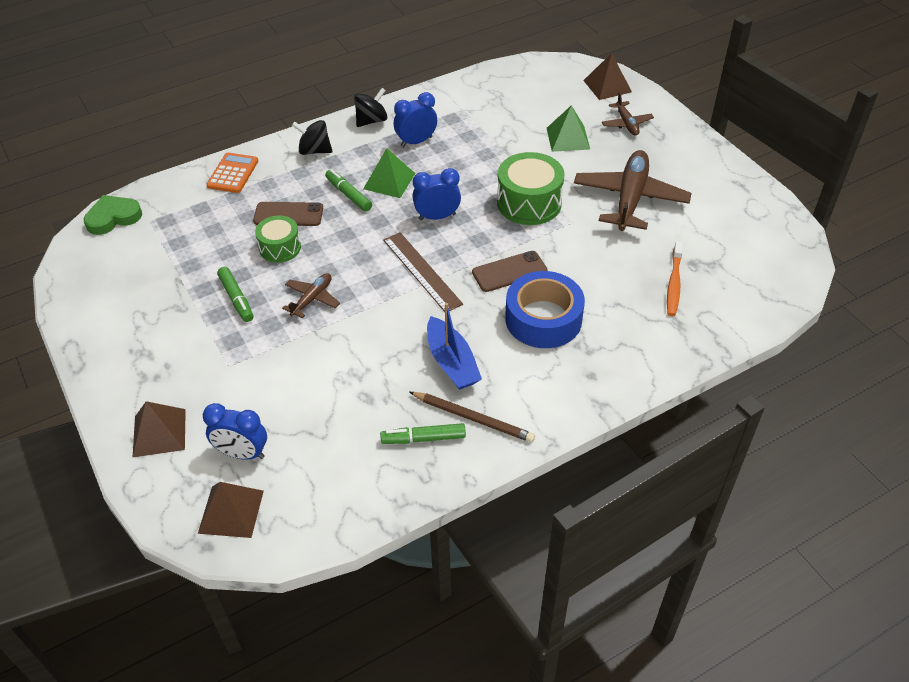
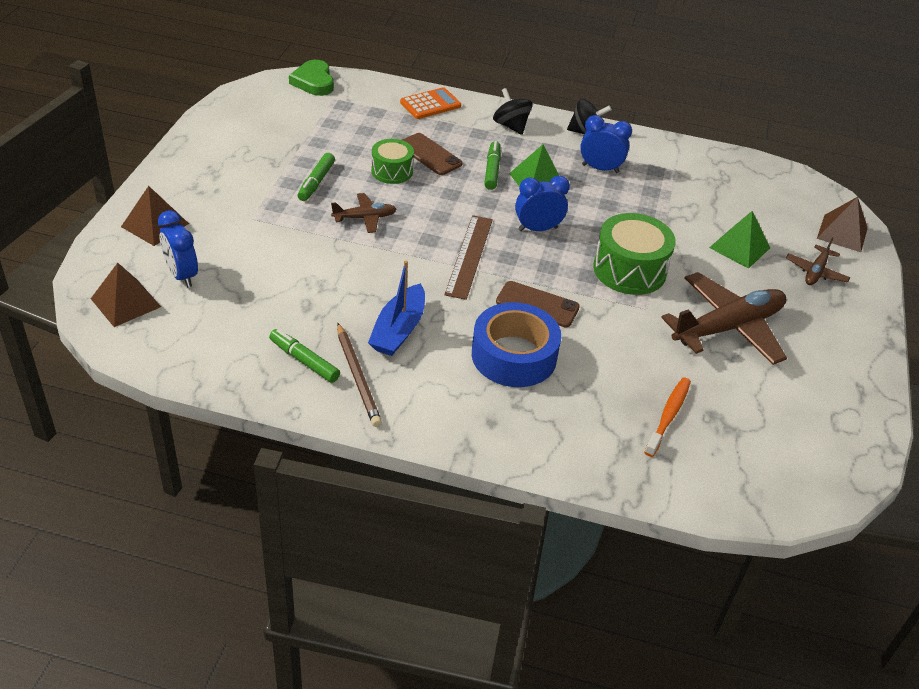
camera: 40 degrees right, 5 degrees down
green heart [84,195,142,235] -> green heart turned 120 degrees counterclockwise [289,60,334,96]
blue clock [412,168,461,220] -> blue clock turned 45 degrees counterclockwise [515,176,570,231]
orange toothbrush [667,241,683,316] -> orange toothbrush turned 150 degrees clockwise [644,377,691,457]

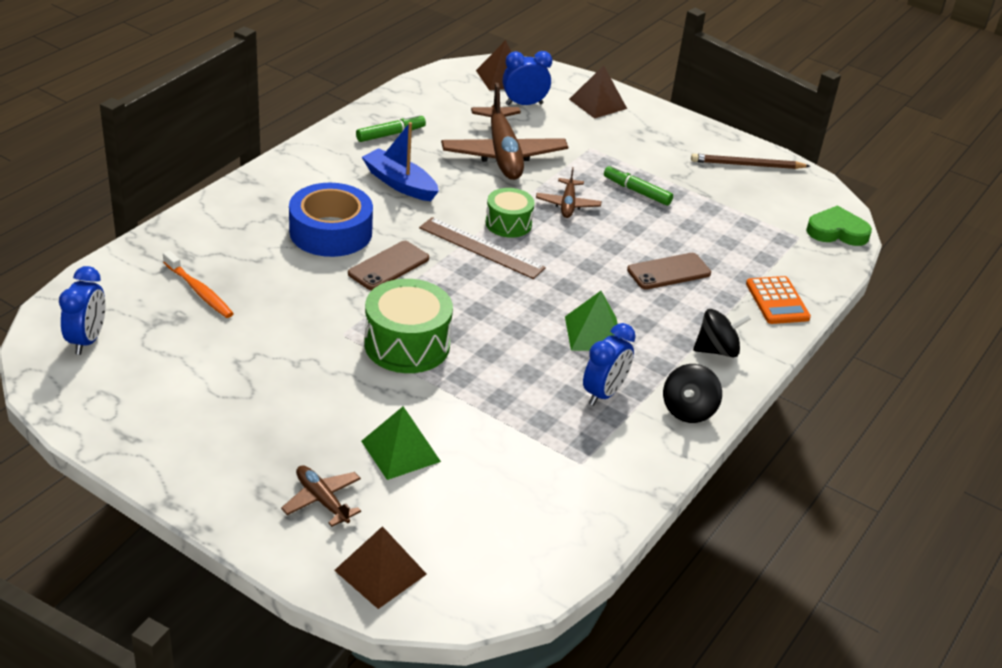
camera: 110 degrees right, 5 degrees down
brown pencil [337,323,382,427] -> brown pencil moved to [691,154,810,169]
green drum [371,139,414,184] -> green drum moved to [485,188,535,238]
green marker [484,141,501,190] -> none
blue clock [515,176,570,231] -> blue clock moved to [59,266,106,355]
brown plane [661,272,787,365] -> brown plane moved to [441,83,568,180]

